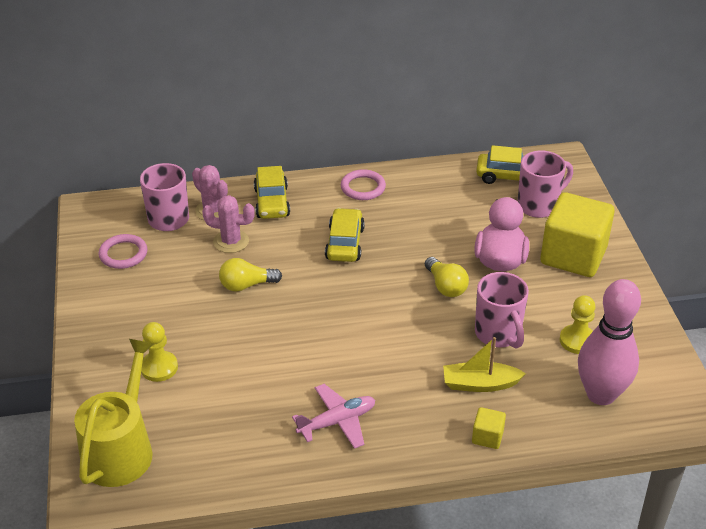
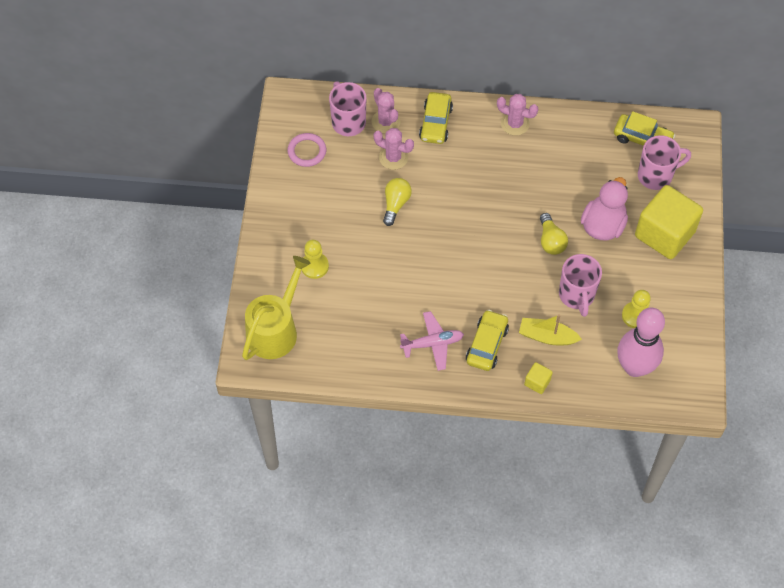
camera: 15 degrees right, 20 degrees up
yellow light bulb [219,258,282,292] -> yellow light bulb turned 105 degrees clockwise [383,178,412,226]
yellow car [325,208,365,262] -> yellow car moved to [466,309,509,371]
pink ring [341,169,386,200] -> pink cactus [497,94,538,136]

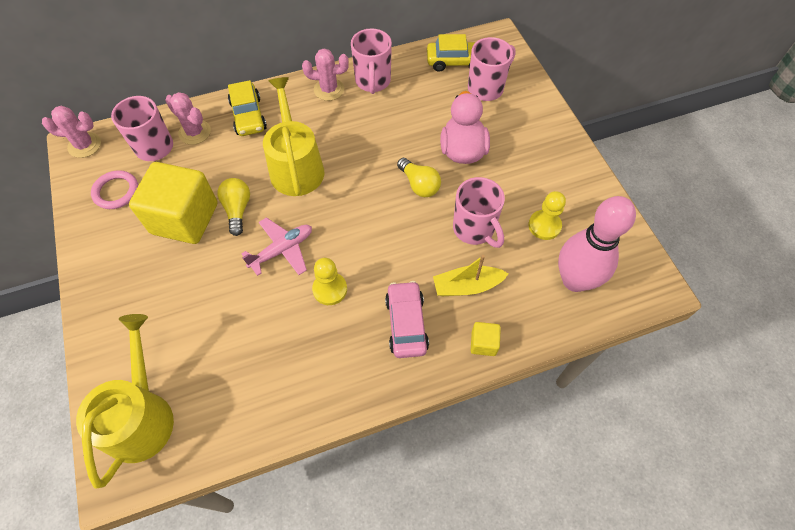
camera: 25 degrees left, 0 degrees up
yellow pawn [302,240,329,279] -> yellow pawn moved to [312,258,347,305]
pink cactus [373,128,414,170] -> pink cactus moved to [42,106,101,158]
pink plane [400,311,464,371] -> pink plane moved to [241,217,312,276]
yellow car [466,309,509,371] -> pink car [385,281,429,358]
yellow cube [635,185,703,259] -> yellow cube moved to [129,162,217,244]
none -> yellow watering can [263,77,324,196]
none -> pink mug [351,28,392,94]

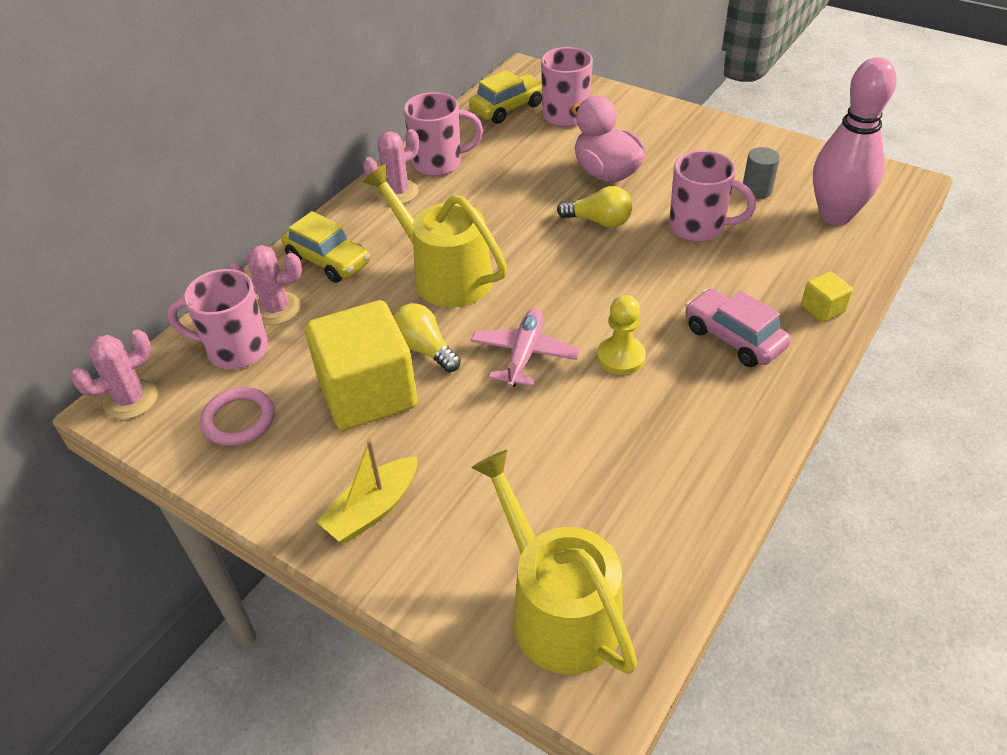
camera: 35 degrees left, 15 degrees down
pink mug [351,28,392,94] -> pink mug turned 60 degrees counterclockwise [404,92,483,176]
yellow boat [433,255,509,296] -> yellow boat moved to [317,439,418,543]
yellow pawn [528,191,566,240] -> grey cylinder [743,147,780,199]

